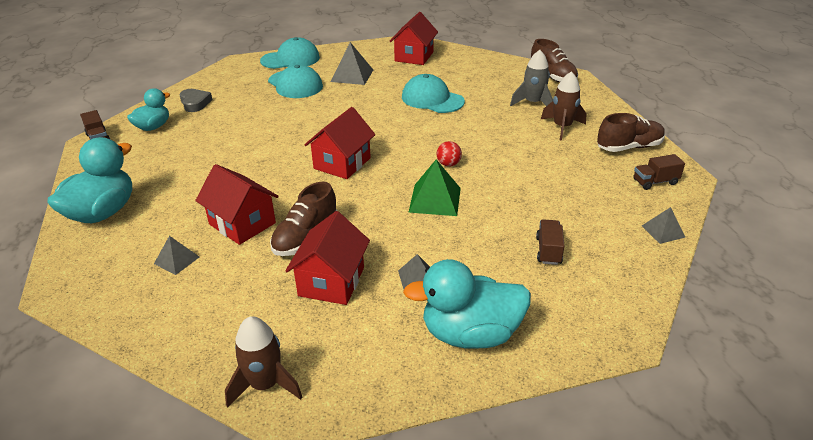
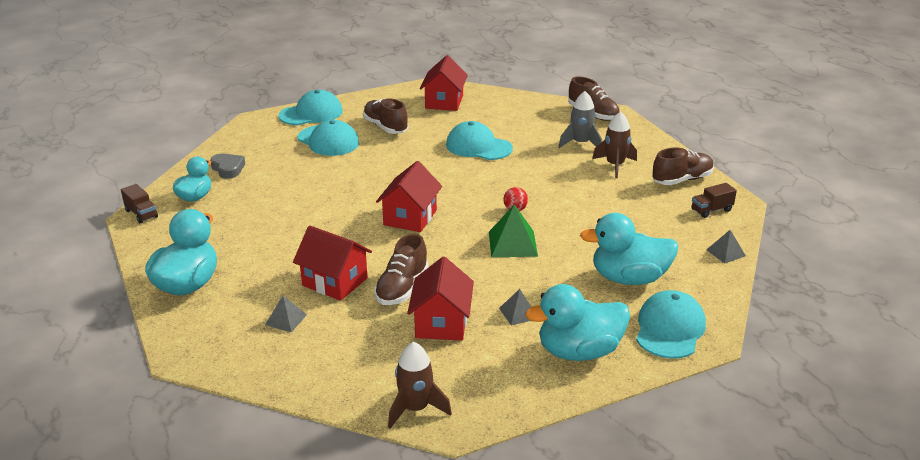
camera: 10 degrees left, 5 degrees down
grey pyramid [331,42,373,85] -> brown shoe [363,98,408,134]
brown truck [536,219,564,265] -> turquoise duck [580,213,679,285]
none -> turquoise cap [636,290,706,359]

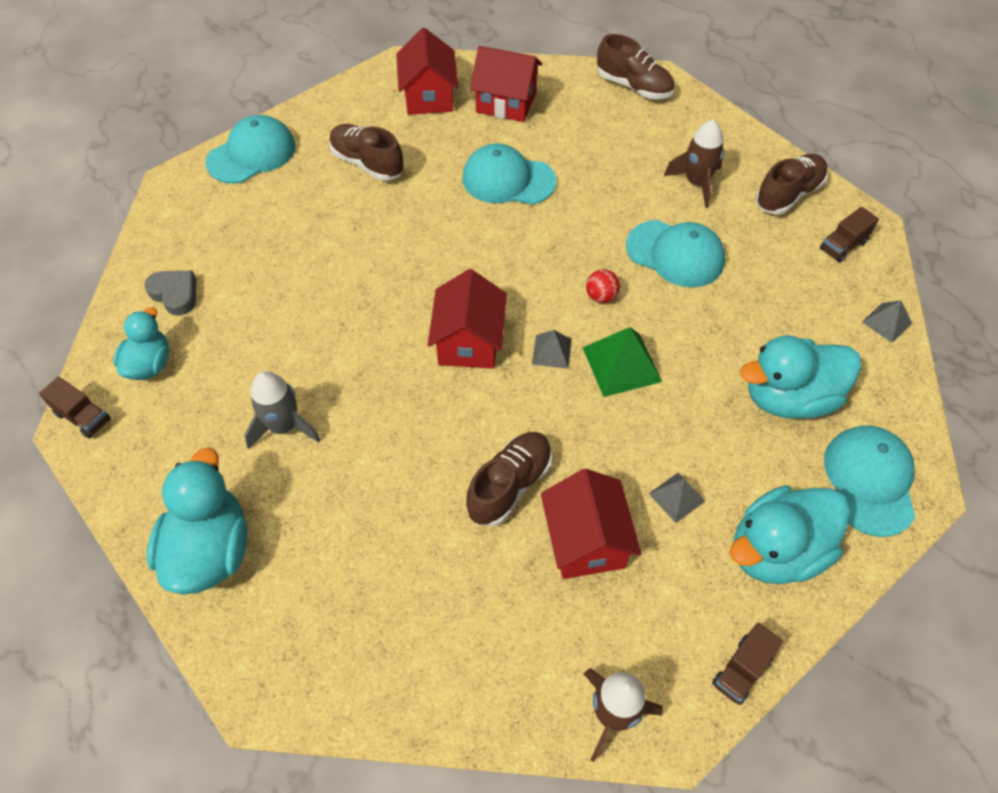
camera: 15 degrees left, 25 degrees up
grey pyramid [265,295,307,332] -> grey pyramid moved to [532,330,572,369]
red house [293,226,372,301] -> red house moved to [470,46,542,122]
turquoise cap [298,120,359,156] -> turquoise cap moved to [626,220,725,287]
brown shoe [374,234,428,305] -> brown shoe turned 150 degrees counterclockwise [466,432,552,527]
grey rocket [559,91,602,148] -> grey rocket moved to [244,371,320,449]
none -> brown truck [712,623,783,705]

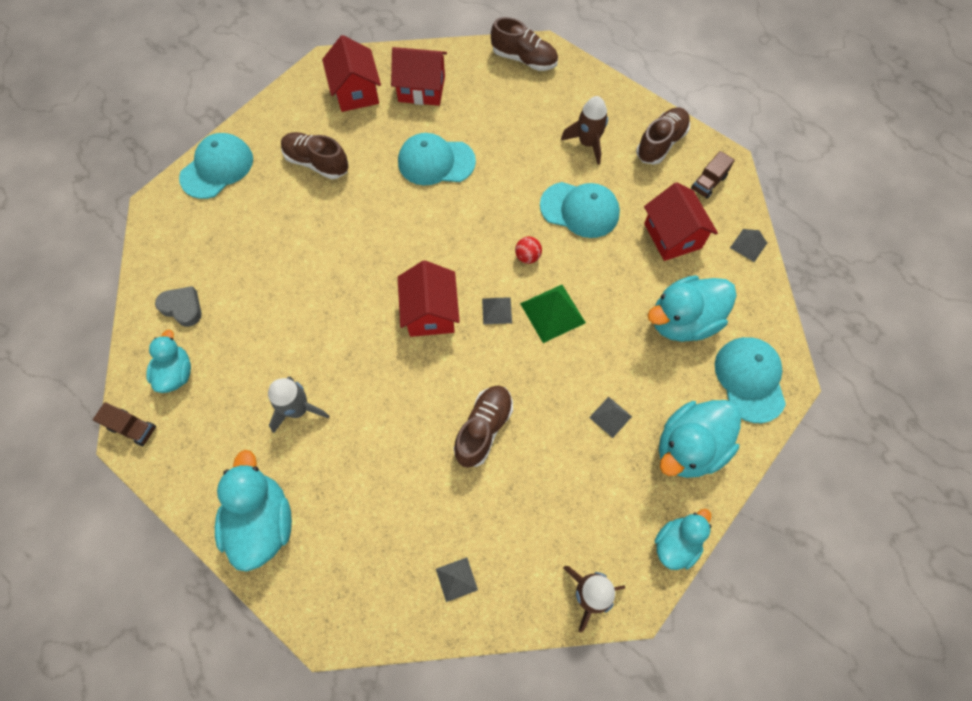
camera: 10 degrees left, 10 degrees up
red house [541,469,641,579] -> red house moved to [644,182,718,261]
brown truck [712,623,783,705] -> turquoise duck [655,509,711,570]
none -> grey pyramid [436,557,478,602]

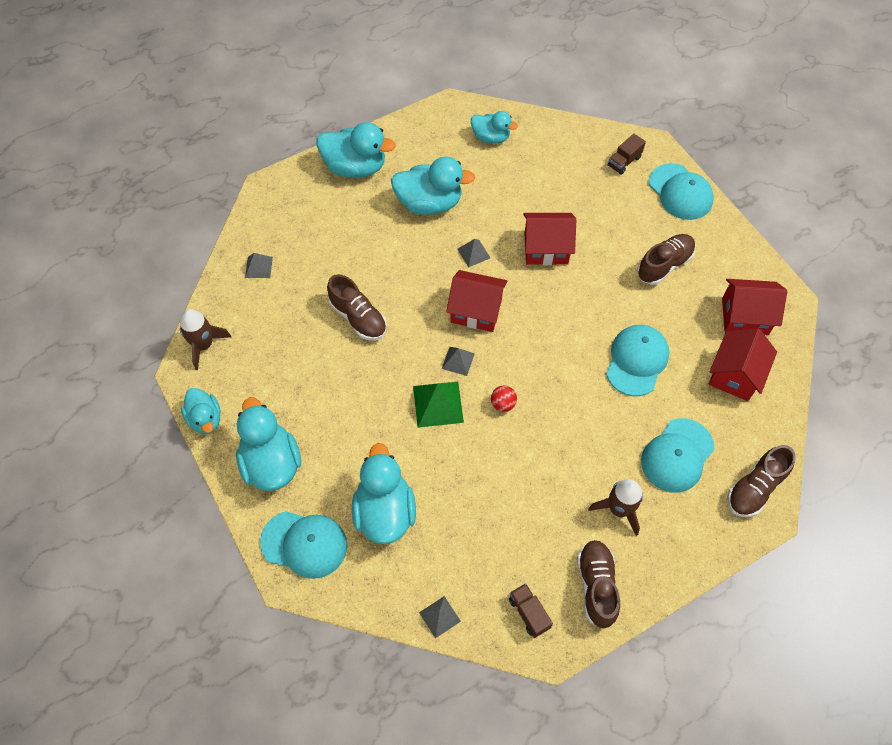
camera: 110 degrees right, 5 degrees down
brown truck [93,402,156,446] -> brown truck moved to [608,134,646,175]
grey heart [155,286,201,327] -> none
grey rocket [268,377,329,433] -> turquoise duck [391,157,476,215]
turquoise cap [540,182,620,238] -> turquoise cap moved to [641,418,715,493]
grey pyramid [589,397,632,438] -> grey pyramid moved to [458,239,490,268]
brown shoe [636,107,690,165] -> brown shoe turned 150 degrees counterclockwise [577,540,620,628]
red house [644,182,718,261] -> red house moved to [523,213,576,265]

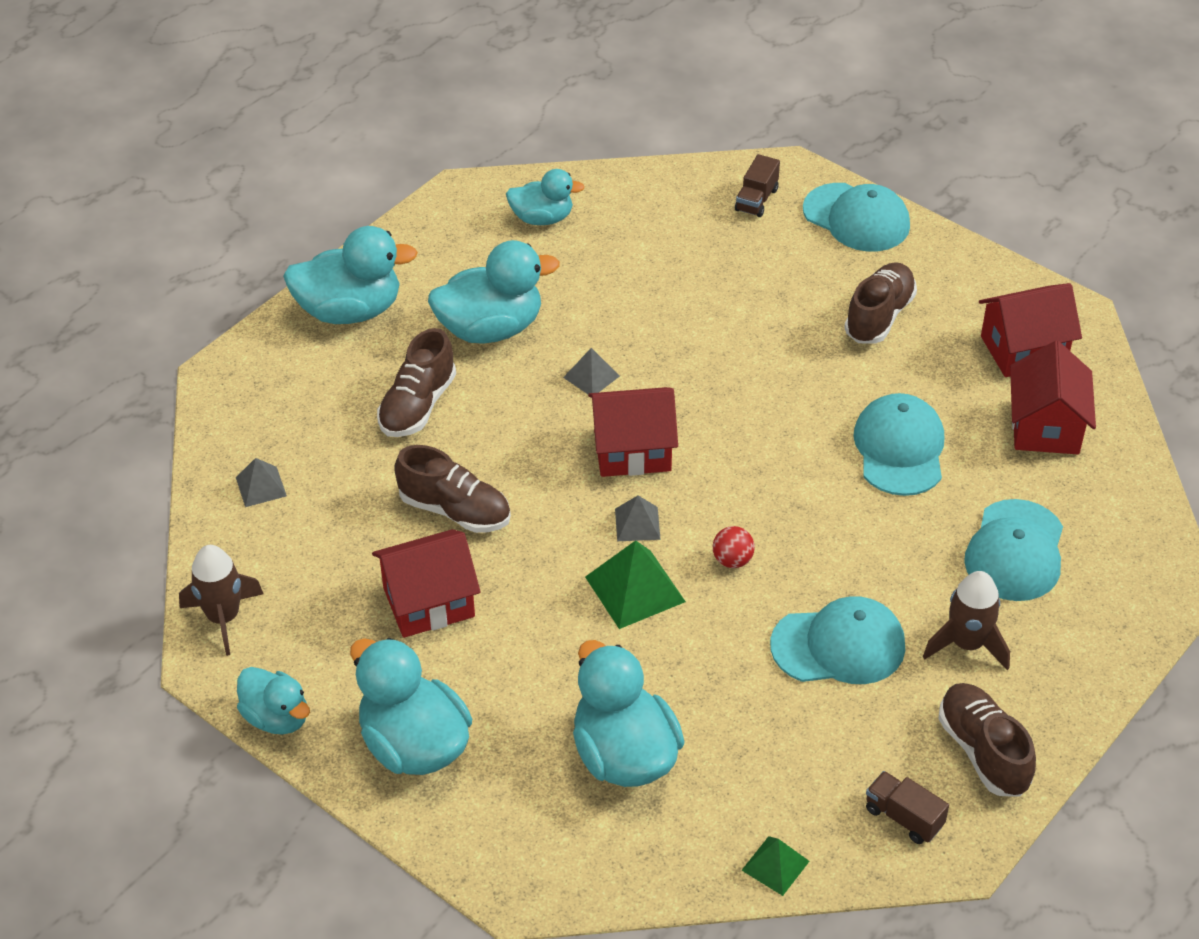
camera: 20 degrees left, 15 degrees down
turquoise cap [260,511,347,579] -> turquoise cap moved to [770,596,905,684]
grey pyramid [419,596,461,639] -> green pyramid [742,836,810,896]
red house [523,213,576,265] -> red house moved to [372,529,481,638]
brown shoe [727,445,796,517] -> brown shoe moved to [377,328,456,437]

